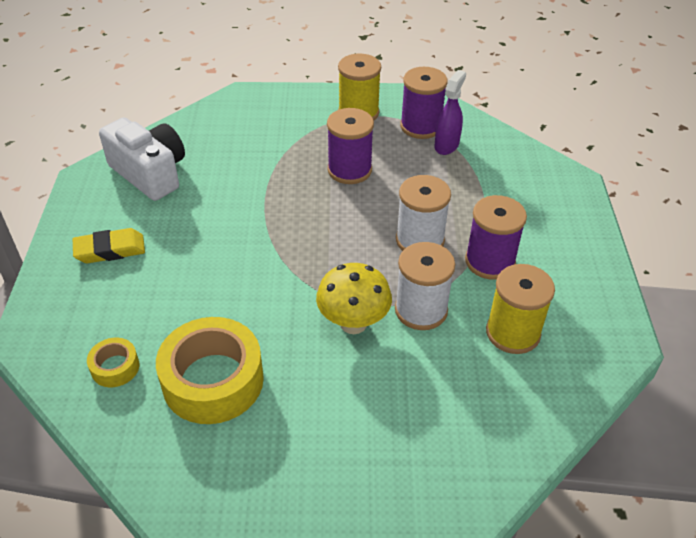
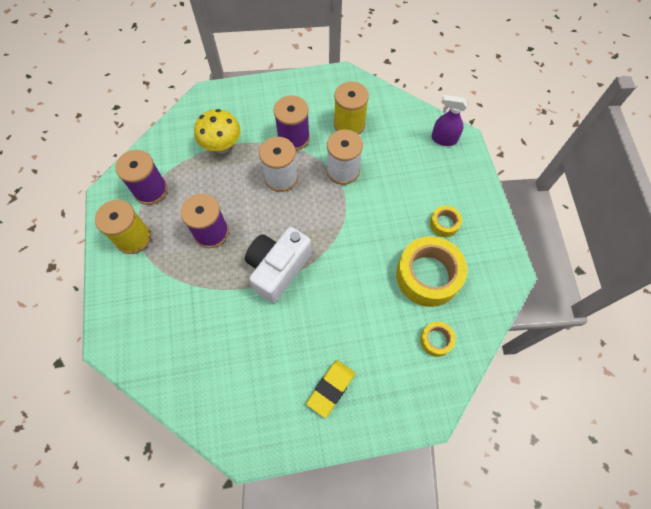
camera: 100 degrees left, 20 degrees up
yellow eraser [73,228,145,263] -> yellow eraser turned 60 degrees clockwise [306,360,355,418]
white camera [99,117,185,201] -> white camera moved to [245,227,312,303]
yellow mushroom [316,263,392,334] -> yellow mushroom moved to [194,109,240,154]
purple spray bottle [434,70,466,155] -> purple spray bottle moved to [431,95,468,146]
none -> yellow tape [430,206,462,237]

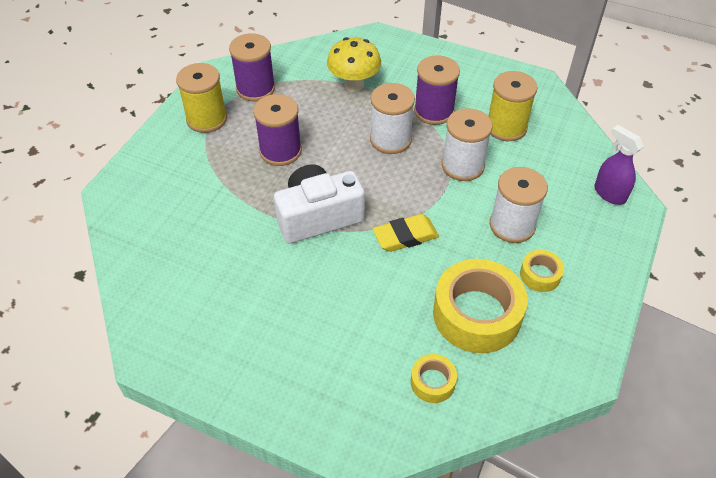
camera: 35 degrees right, 15 degrees down
yellow eraser [306,360,355,418] -> yellow eraser moved to [373,214,439,252]
none -> white spool [490,167,548,243]

